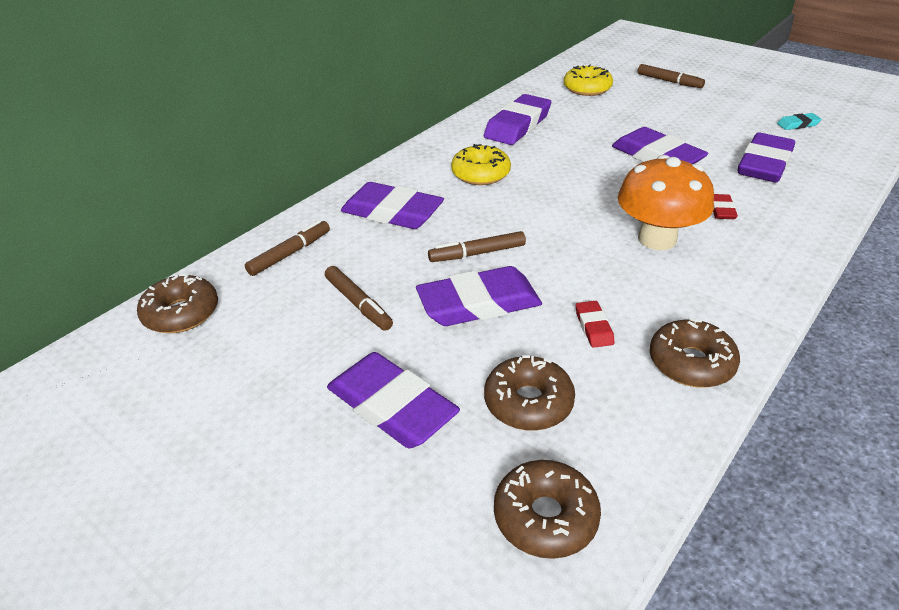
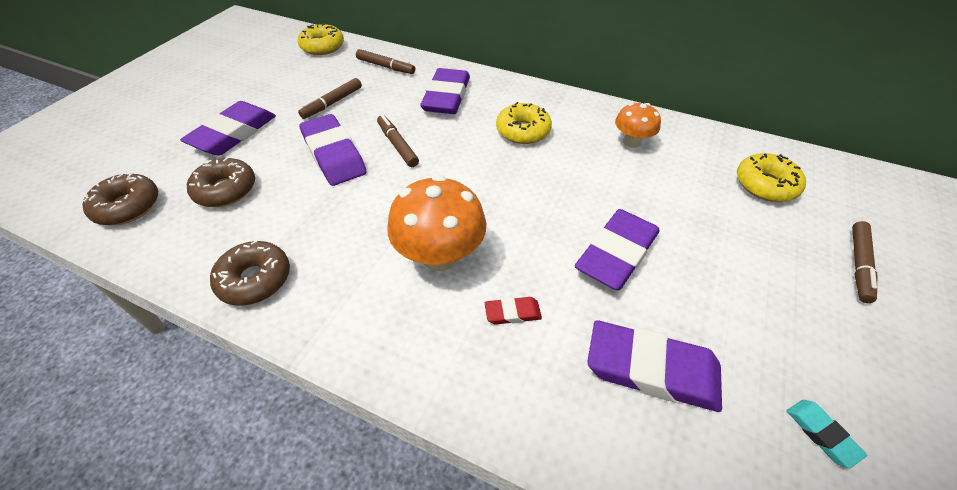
camera: 75 degrees right, 10 degrees up
brown donut [137,274,218,333] -> yellow donut [298,23,344,55]
purple eraser [484,94,551,145] -> orange mushroom [615,103,661,148]
red eraser [576,301,615,348] -> none

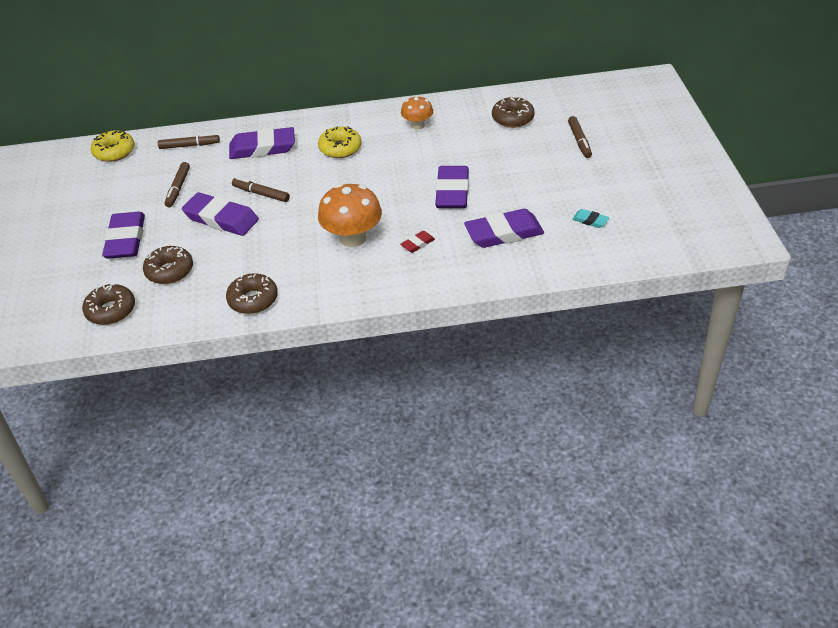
camera: 30 degrees left, 5 degrees down
purple eraser [420,68,470,114] -> purple eraser turned 75 degrees counterclockwise [229,127,295,159]
yellow donut [737,153,806,202] -> brown donut [492,96,535,128]

